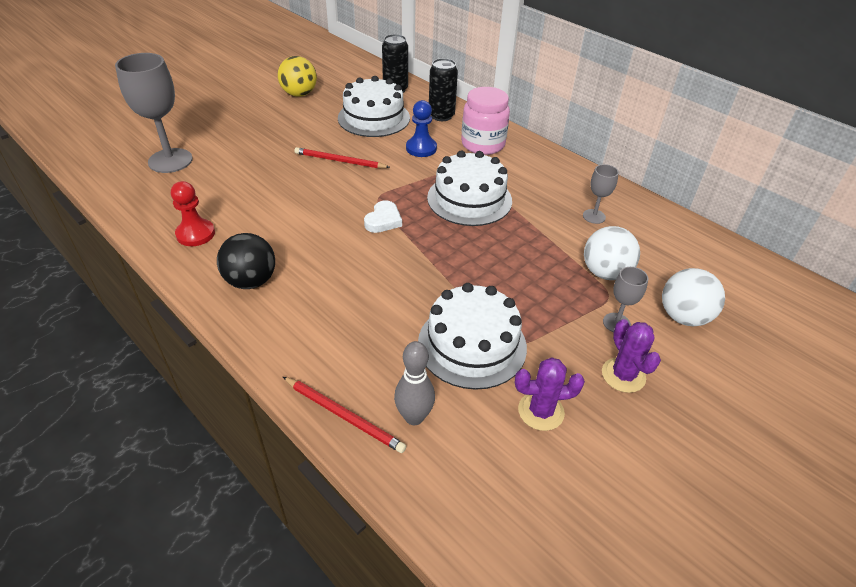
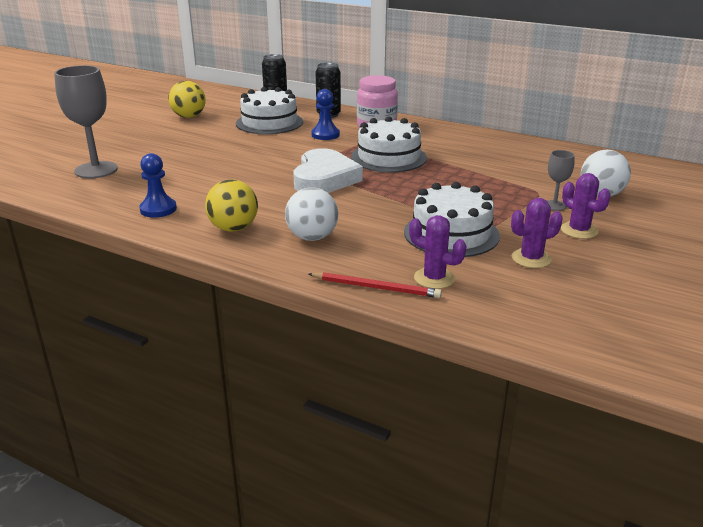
camera: 15 degrees left, 15 degrees down
red pawn [171,181,215,246] -> blue pawn [139,153,177,218]
black ball [217,233,275,289] -> yellow ball [205,179,258,232]
red pencil [295,147,390,168] -> none
white heart [364,200,402,233] -> white heart [293,148,363,193], size x2.02
grey bowling pin [394,341,435,425] -> purple cactus [409,215,467,289]
grey goblet [583,164,619,224] -> none
white ball [584,226,640,280] -> white ball moved to [285,187,338,241]

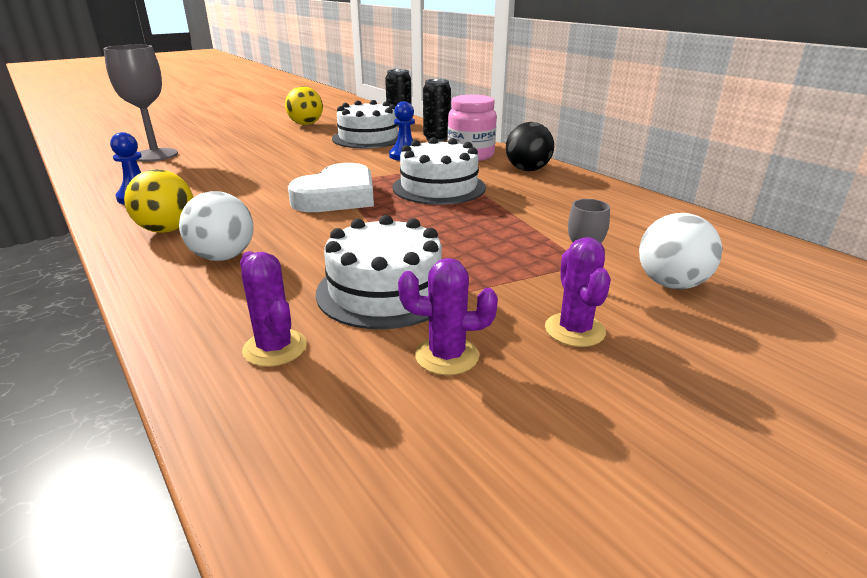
camera: 25 degrees right, 0 degrees up
red pencil [308,272,442,298] -> none
none -> black ball [506,122,554,171]

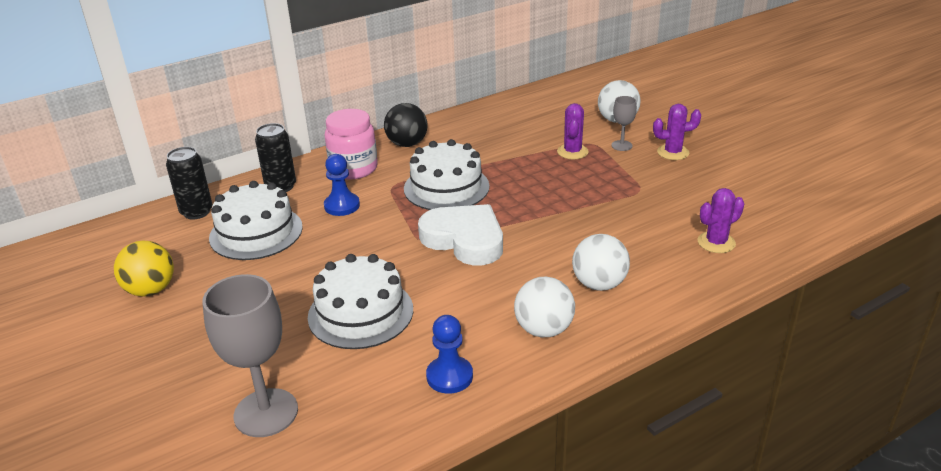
camera: 85 degrees left, 5 degrees up
yellow ball [124,169,193,233] -> white ball [514,277,575,337]
white cake [316,215,442,329] -> white cake moved to [308,254,413,349]
purple cactus [398,258,498,375] -> purple cactus moved to [557,103,589,159]

